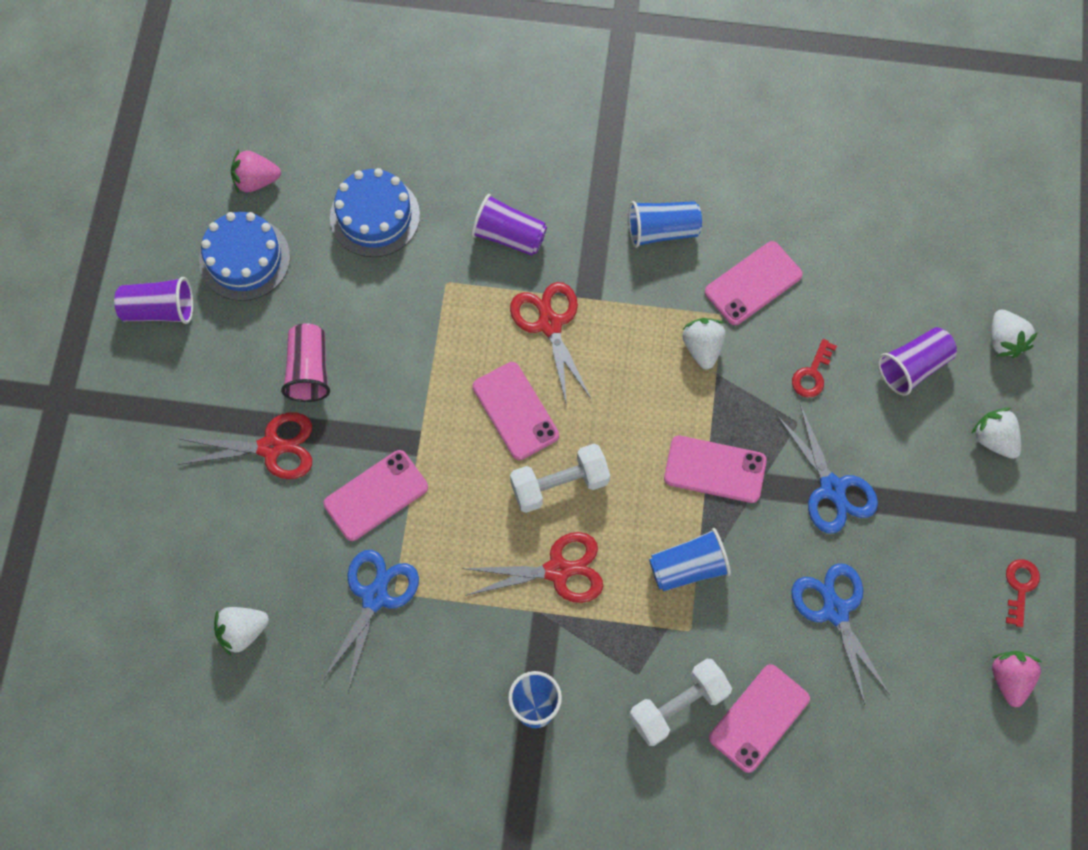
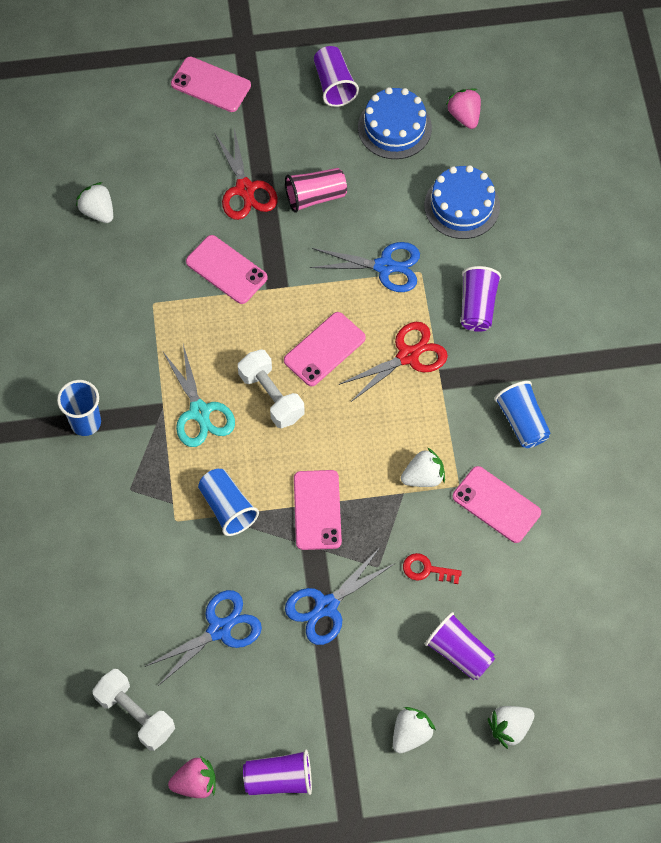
camera: 75 degrees right, 5 degrees down
blue scissors [323,550,419,691] -> blue scissors moved to [310,242,420,292]
red scissors [462,532,603,603] -> turquoise scissors [163,344,235,447]
white dumbbell [629,659,732,746] -> white dumbbell moved to [92,669,175,751]
pink phone [709,664,810,773] -> pink phone moved to [171,57,251,112]
red key [1006,559,1040,627] -> purple cup [243,749,312,795]

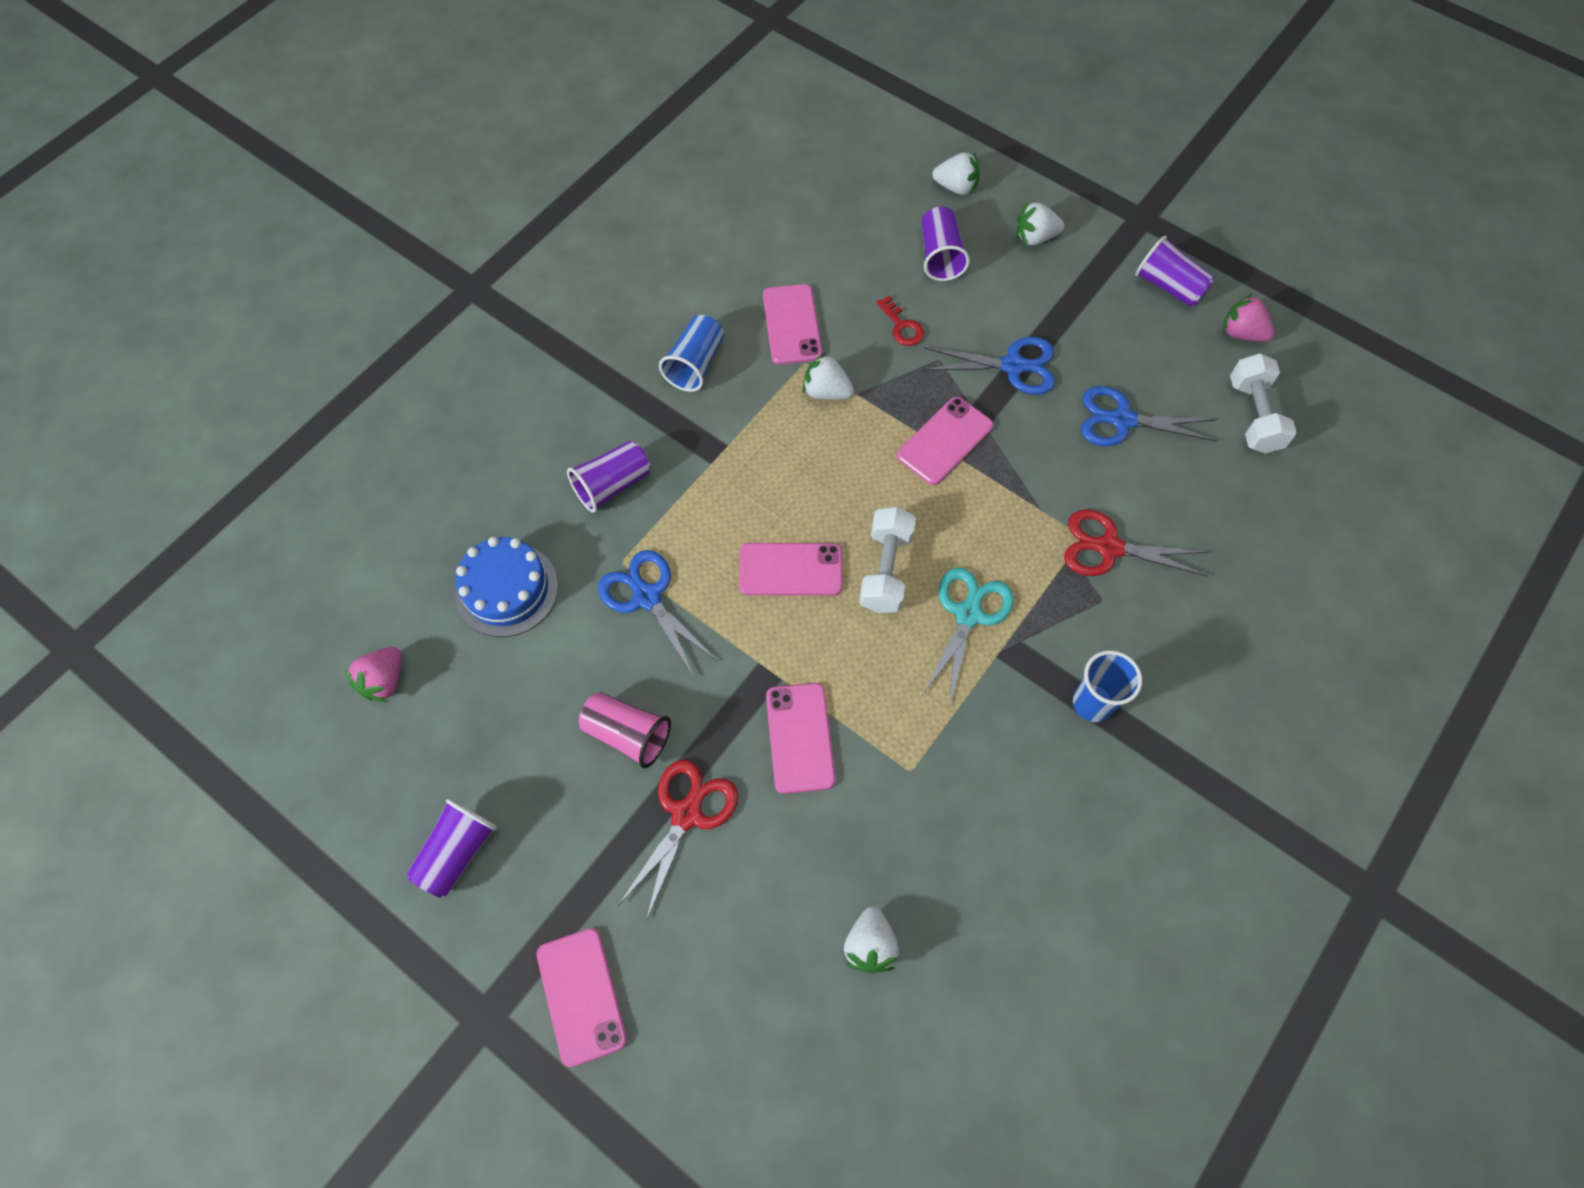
camera: 135 degrees left, 0 degrees up
blue cup [198,469,259,536] -> none
red scissors [338,322,448,402] -> red scissors moved to [1064,509,1209,576]
blue cake [358,87,432,159] -> none

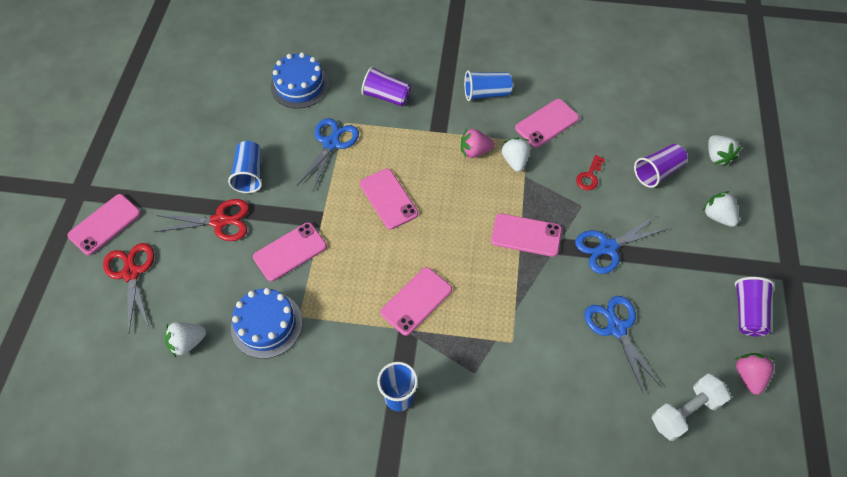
camera: 60 degrees right, 5 degrees down
pink strawberry [344,647,402,702] -> pink strawberry moved to [461,129,494,158]
purple cup [407,799,497,898] -> none
pink cup [579,692,671,768] -> blue cup [228,141,262,193]
white dumbbell [859,507,916,613] -> none
turquoise scissors [922,568,1014,704] -> pink phone [380,267,452,336]
blue scissors [923,337,1055,395] -> blue scissors turned 90 degrees clockwise [575,216,667,274]
red scissors [1064,509,1209,576] -> red scissors moved to [103,243,154,332]
none -> blue cake [231,288,302,359]

